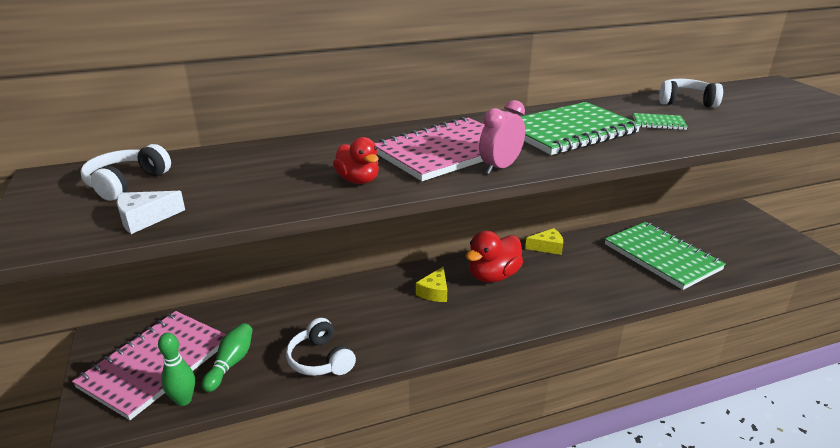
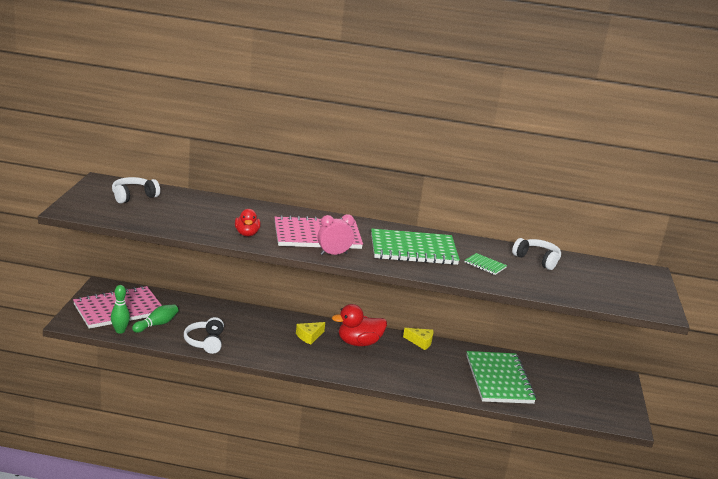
camera: 25 degrees right, 5 degrees down
white cheese [117,191,185,234] -> none

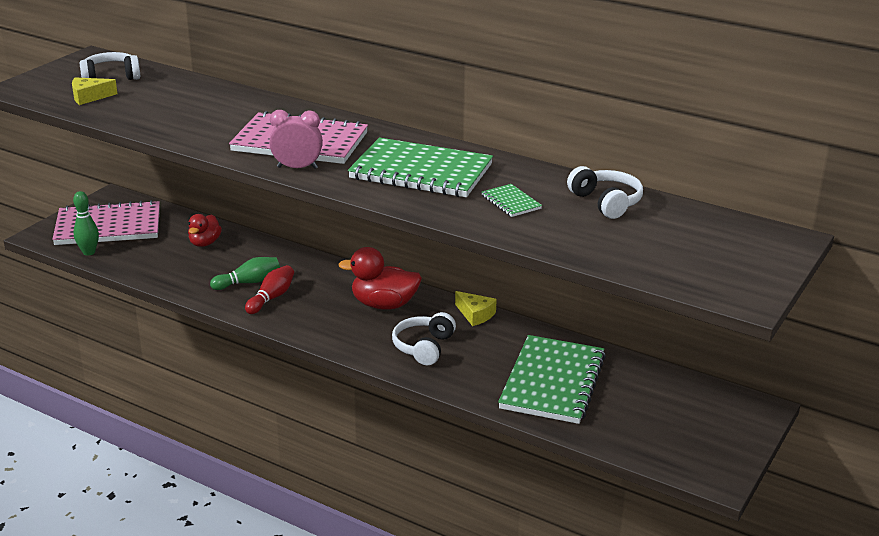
camera: 25 degrees right, 5 degrees up
green bowling pin [132,304,178,333] -> green bowling pin moved to [210,257,280,290]
white headphones [184,317,224,354] -> white headphones moved to [392,312,456,365]
red duck [235,209,261,236] -> red duck moved to [188,214,222,247]
yellow cheese [296,322,325,345] -> yellow cheese moved to [72,77,118,105]
none -> red bowling pin [245,265,294,314]

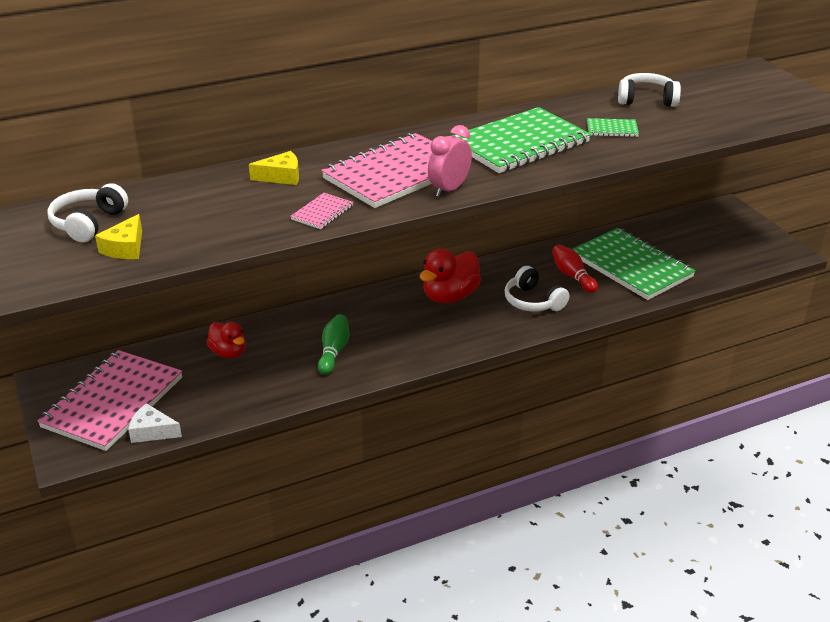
camera: 55 degrees left, 5 degrees up
green bowling pin [73,191,99,256] -> white cheese [128,403,182,443]
red bowling pin [245,265,294,314] -> red bowling pin moved to [552,244,598,293]
yellow cheese [455,291,497,326] -> yellow cheese moved to [249,151,299,185]
none -> pink notebook [290,193,354,229]

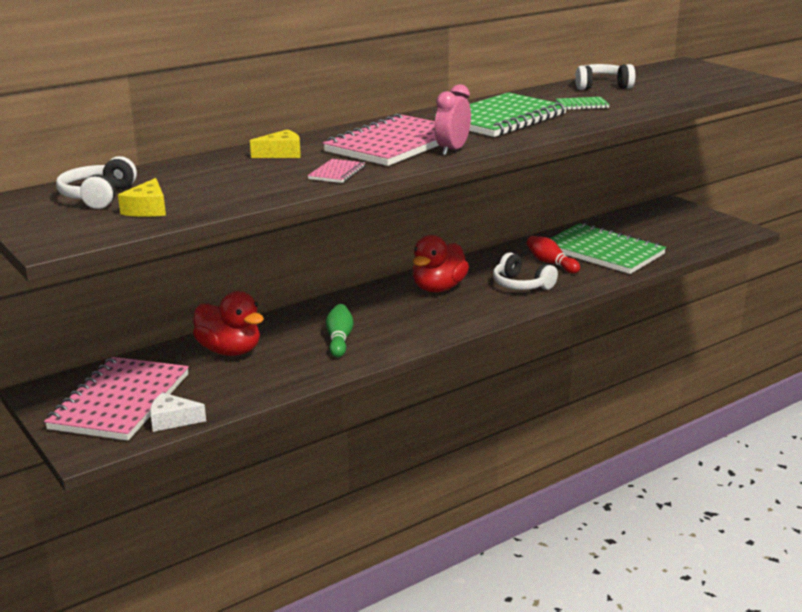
camera: 10 degrees left, 10 degrees down
red duck [206,322,246,358] -> red duck [193,291,264,356], size x1.57

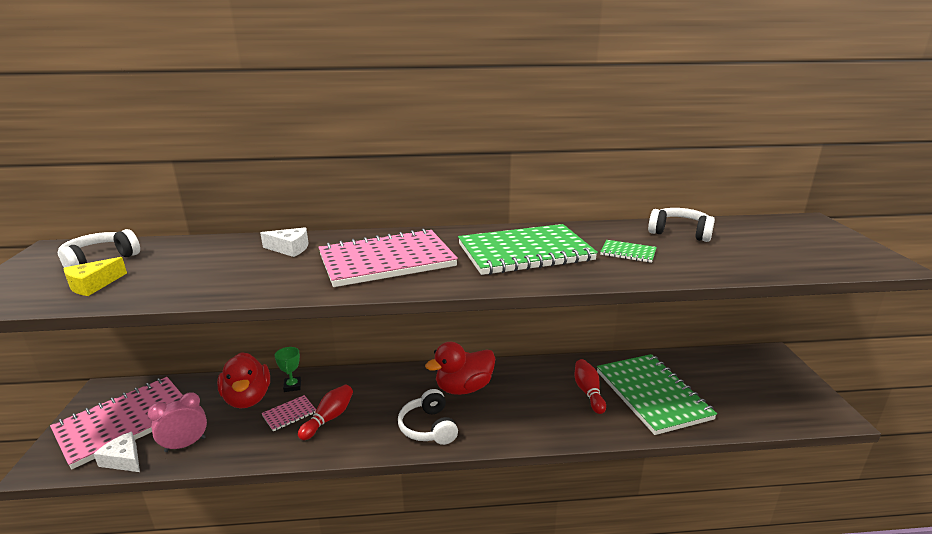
camera: 30 degrees right, 0 degrees up
yellow cheese [250,129,301,158] -> white cheese [260,227,309,257]
pink notebook [308,159,365,183] -> pink notebook moved to [261,395,316,431]
green bowling pin [326,304,354,357] -> red bowling pin [298,385,353,440]
pink clock [435,84,471,156] -> pink clock moved to [148,392,207,452]
white headphones [493,252,558,290] -> white headphones moved to [398,389,458,445]
none -> green trophy [275,347,301,392]

